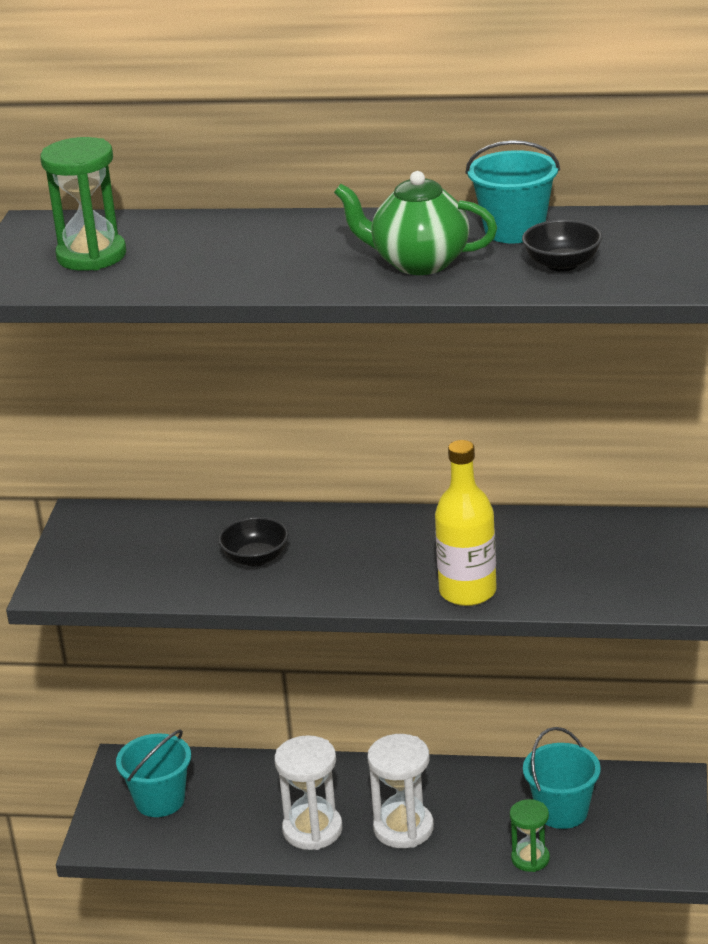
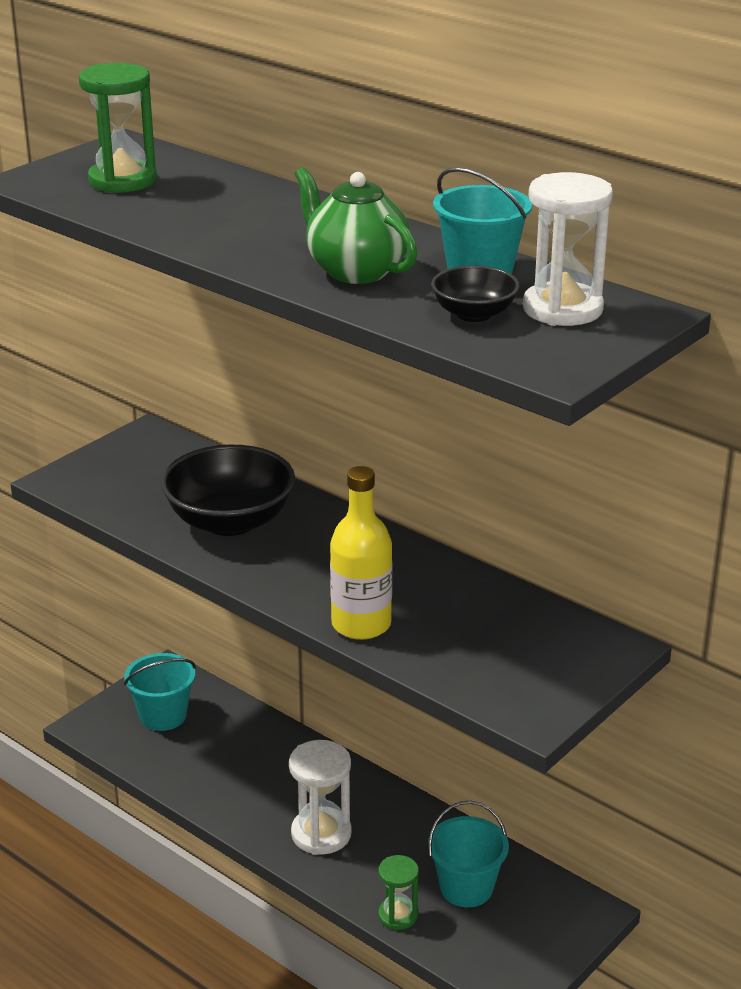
camera: 30 degrees right, 0 degrees up
black bowl [218,517,289,567] -> black bowl [161,445,295,536], size x1.91
white hourglass [274,735,343,850] -> white hourglass moved to [523,172,613,326]

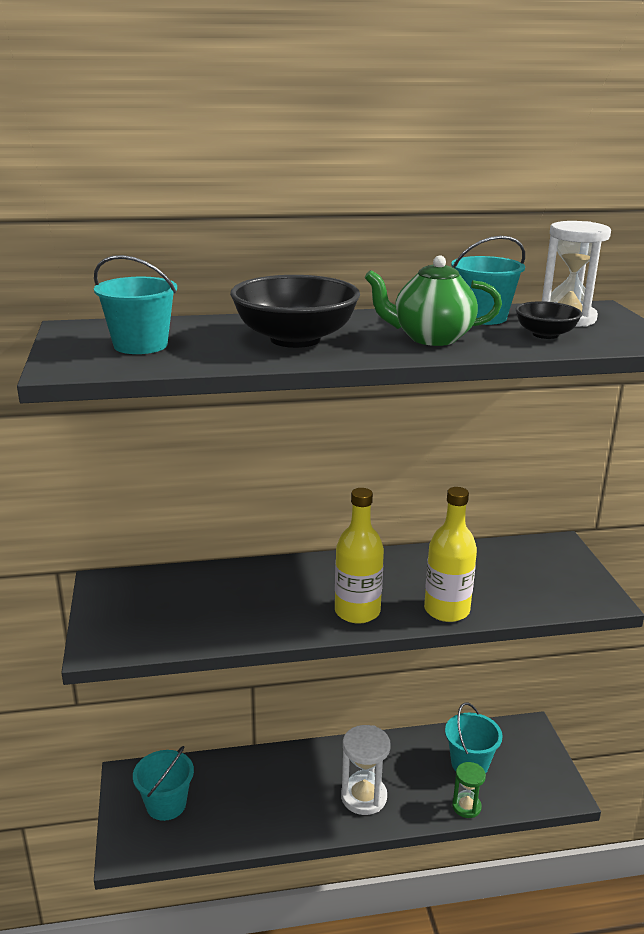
camera: 50 degrees left, 5 degrees down
green hourglass [79,63,157,193] -> turquoise bucket [94,255,177,354]
black bowl [161,445,295,536] -> black bowl moved to [230,275,360,348]
none -> yellow bottle [335,488,384,624]

